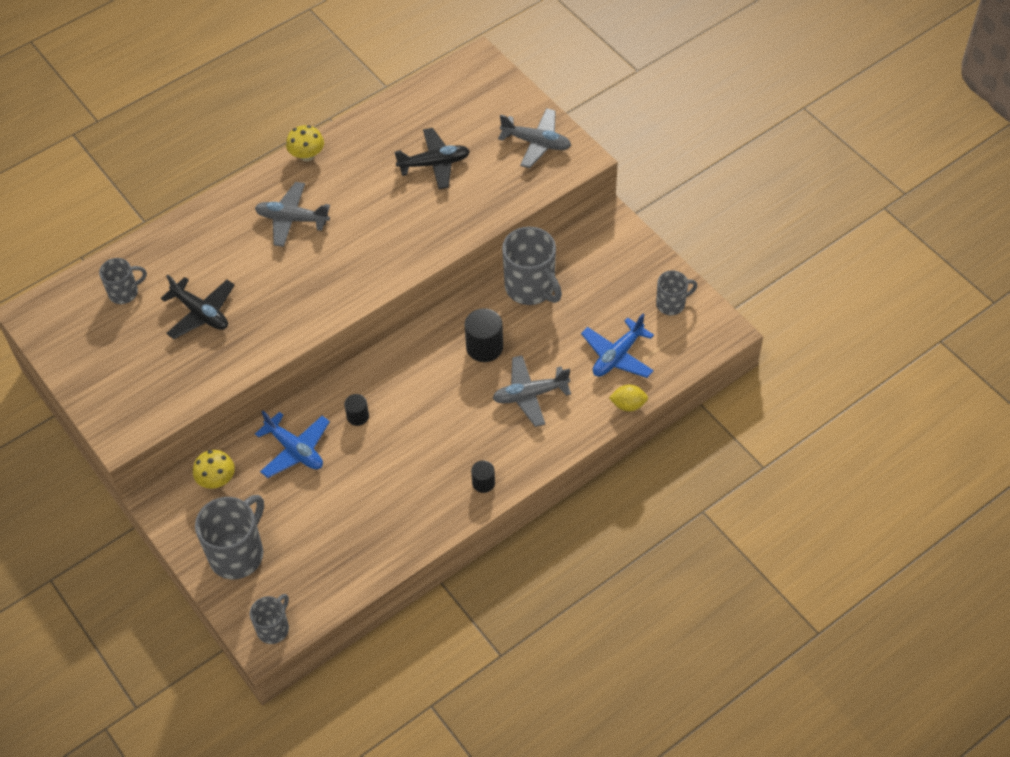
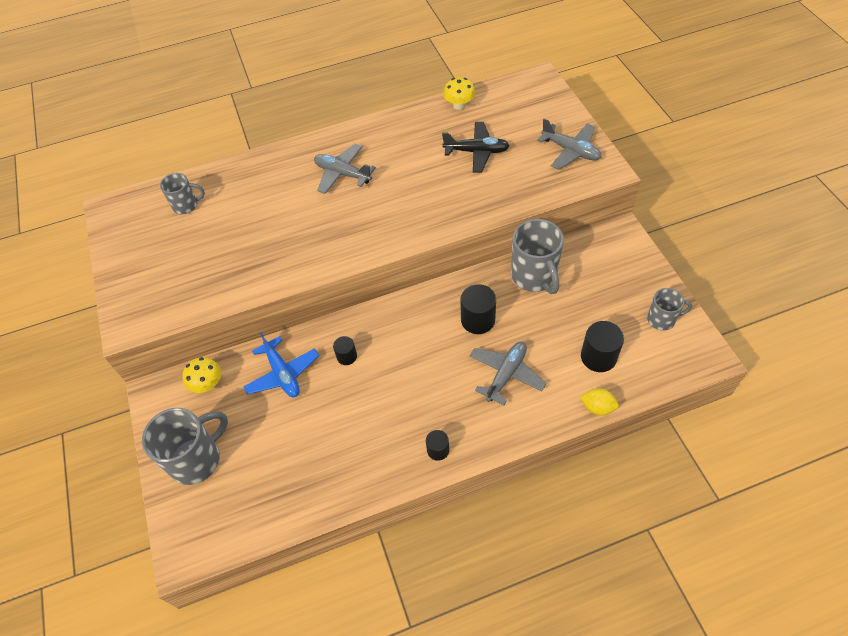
camera: 20 degrees right, 0 degrees up
black plane [161,275,235,339] -> none
grey mug [250,594,289,644] -> none
yellow mushroom [286,125,324,162] -> yellow mushroom moved to [443,78,475,110]
grey plane [493,355,571,427] -> grey plane turned 120 degrees clockwise [470,342,547,405]
blue plane [581,314,654,378] -> black cylinder [581,321,624,372]

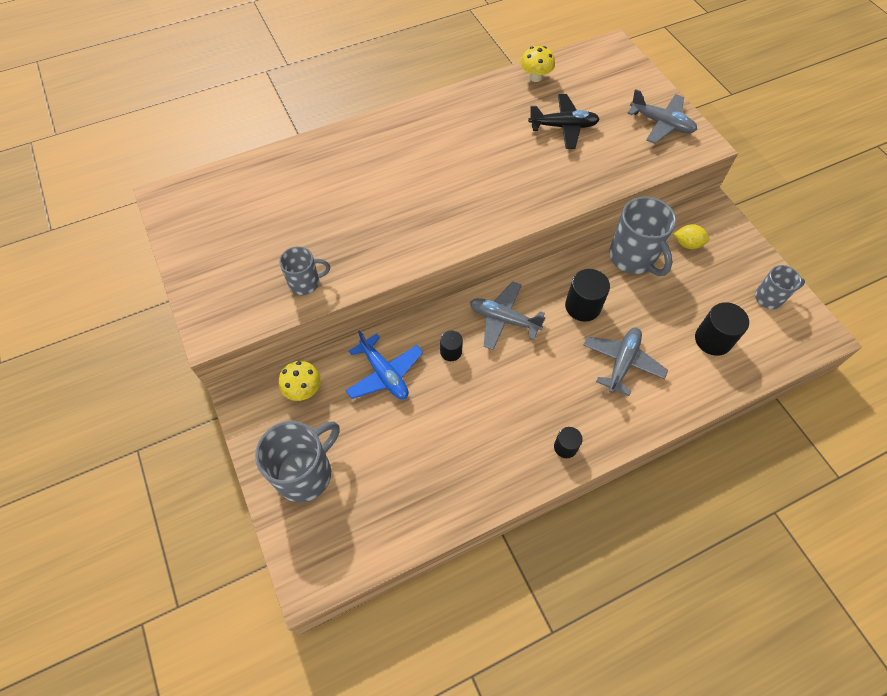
camera: 10 degrees left, 5 degrees up
grey mug [160,173,205,214] -> grey mug moved to [279,246,330,295]
grey plane [314,144,376,194] -> grey plane moved to [470,281,545,350]
yellow lemon [580,388,619,416] -> yellow lemon moved to [674,224,710,249]

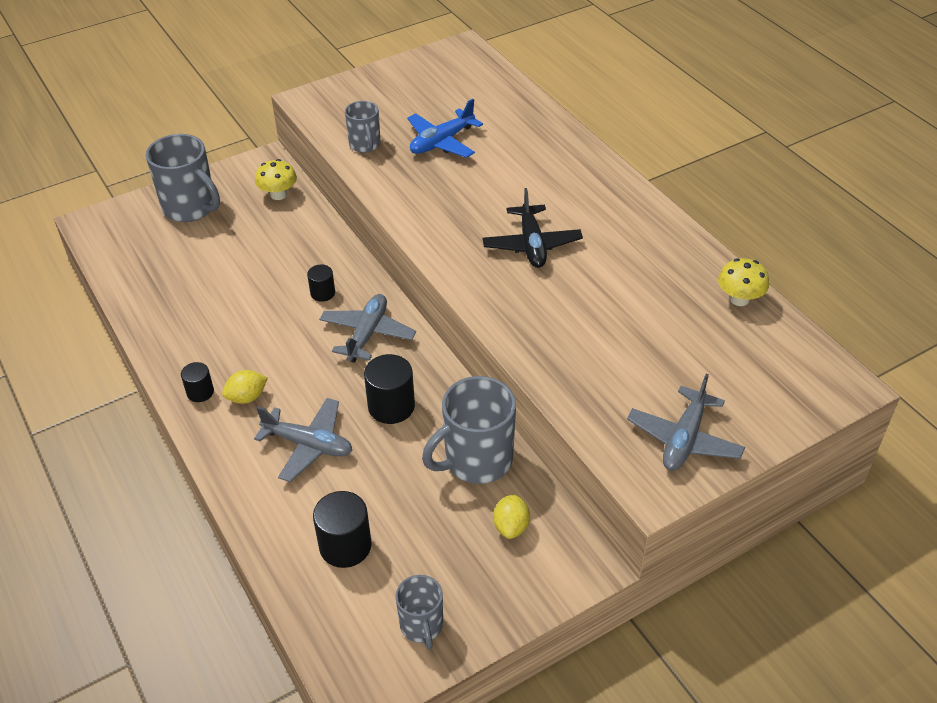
camera: 85 degrees right, 15 degrees down
blue plane [345,330,423,399] -> blue plane moved to [407,99,483,158]
black plane [528,94,600,149] -> black plane moved to [482,188,583,268]
none -> yellow lemon [222,370,268,404]

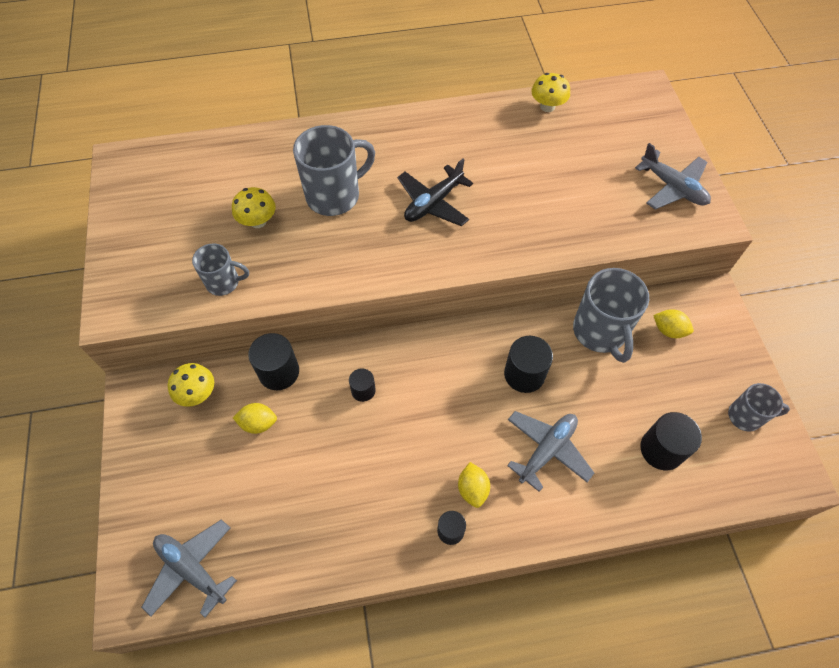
camera: 70 degrees left, 15 degrees up
grey mug [146,134,220,222] -> grey mug moved to [293,125,375,216]
grey plane [319,294,416,363] -> grey plane moved to [141,519,237,617]
blue plane [407,99,483,158] -> yellow mushroom [232,187,276,228]
black plane [482,188,583,268] -> black plane turned 120 degrees clockwise [397,159,473,226]
none -> yellow lemon [233,403,277,434]
none -> black cylinder [248,333,299,390]

